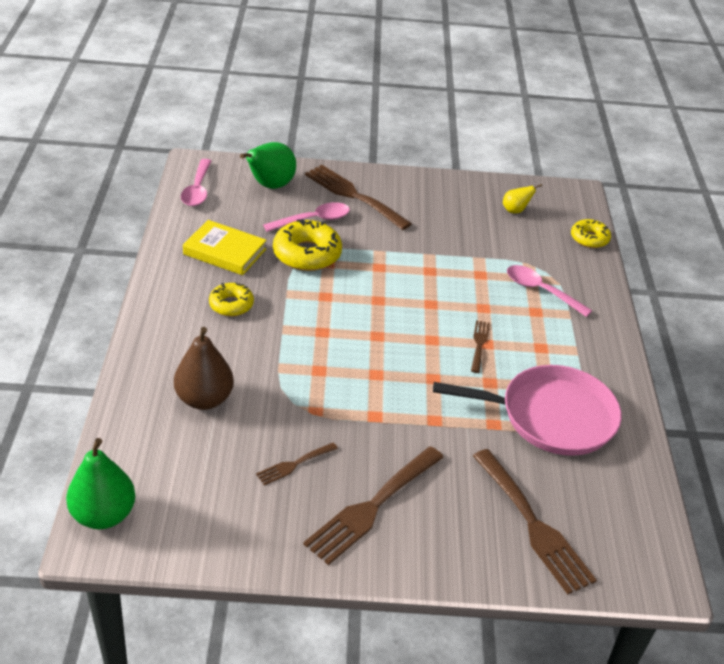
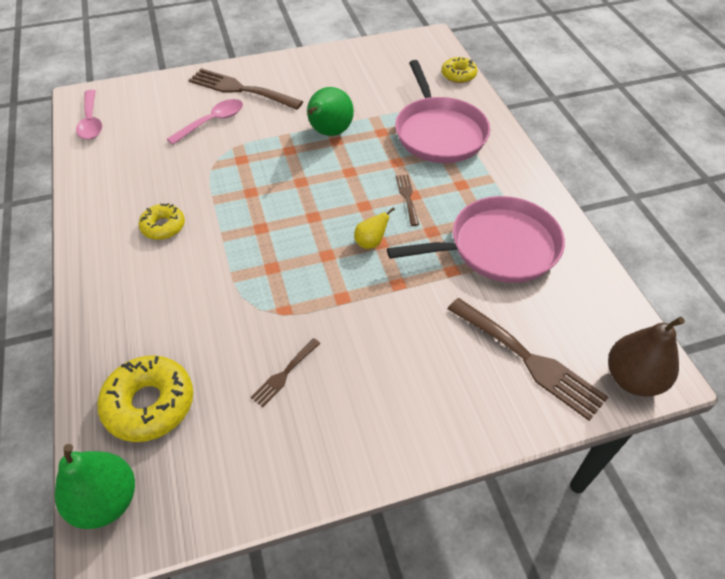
camera: 15 degrees left, 10 degrees up
brown pear [174,327,234,410] -> brown pear moved to [608,317,685,396]
yellow book [183,220,267,275] -> none
green pear [240,142,296,189] -> green pear moved to [307,87,354,136]
yellow donut [273,219,342,271] -> yellow donut moved to [97,355,193,442]
brown fork [303,446,444,565] -> none
yellow pear [503,184,542,213] -> yellow pear moved to [354,207,395,249]
pink spoon [507,265,592,317] -> pink pan [395,60,490,163]

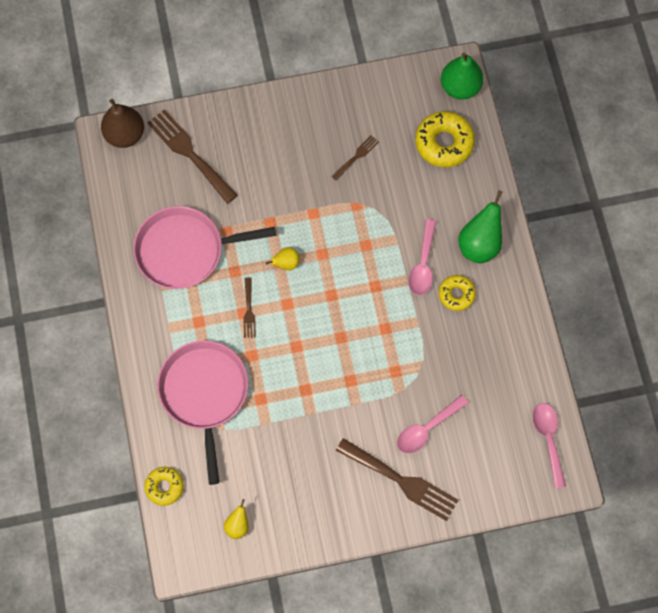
camera: 175 degrees left, 20 degrees up
green pear [307,87,354,136] -> green pear moved to [458,190,502,263]
none -> yellow pear [224,499,249,539]
none -> pink spoon [408,219,436,295]

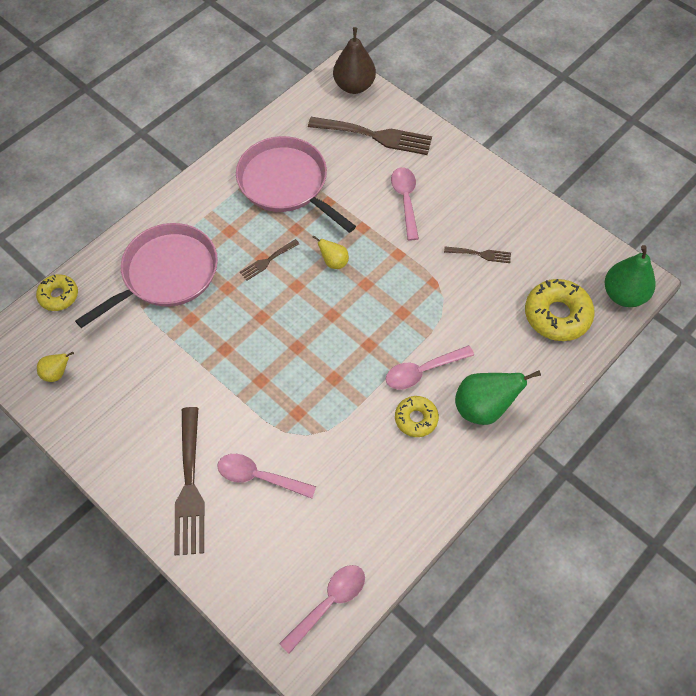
camera: 55 degrees right, 10 degrees down
brown fork [147,109,238,204] -> brown fork turned 90 degrees clockwise [308,117,432,155]
none -> pink spoon [391,167,419,240]

